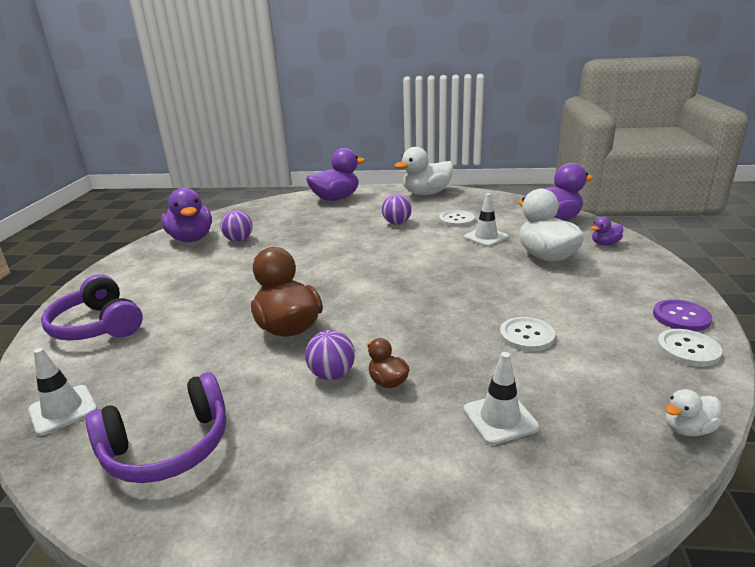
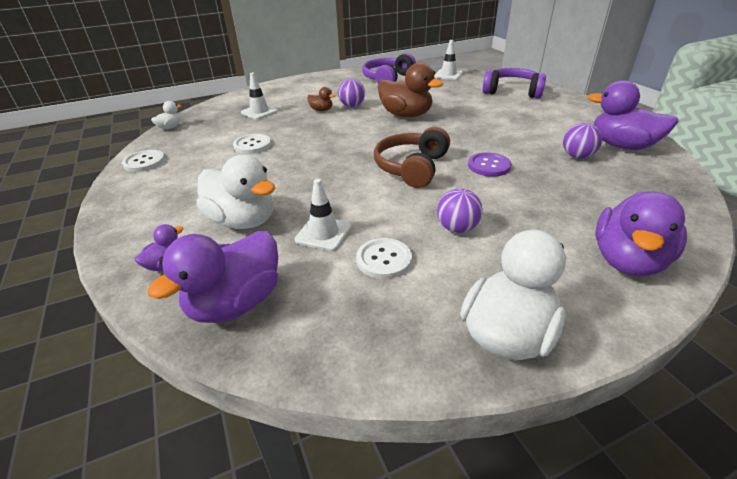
camera: 150 degrees right, 10 degrees up
purple button [653,299,712,331] -> purple button moved to [468,152,511,177]
none -> brown headphones [374,127,450,188]

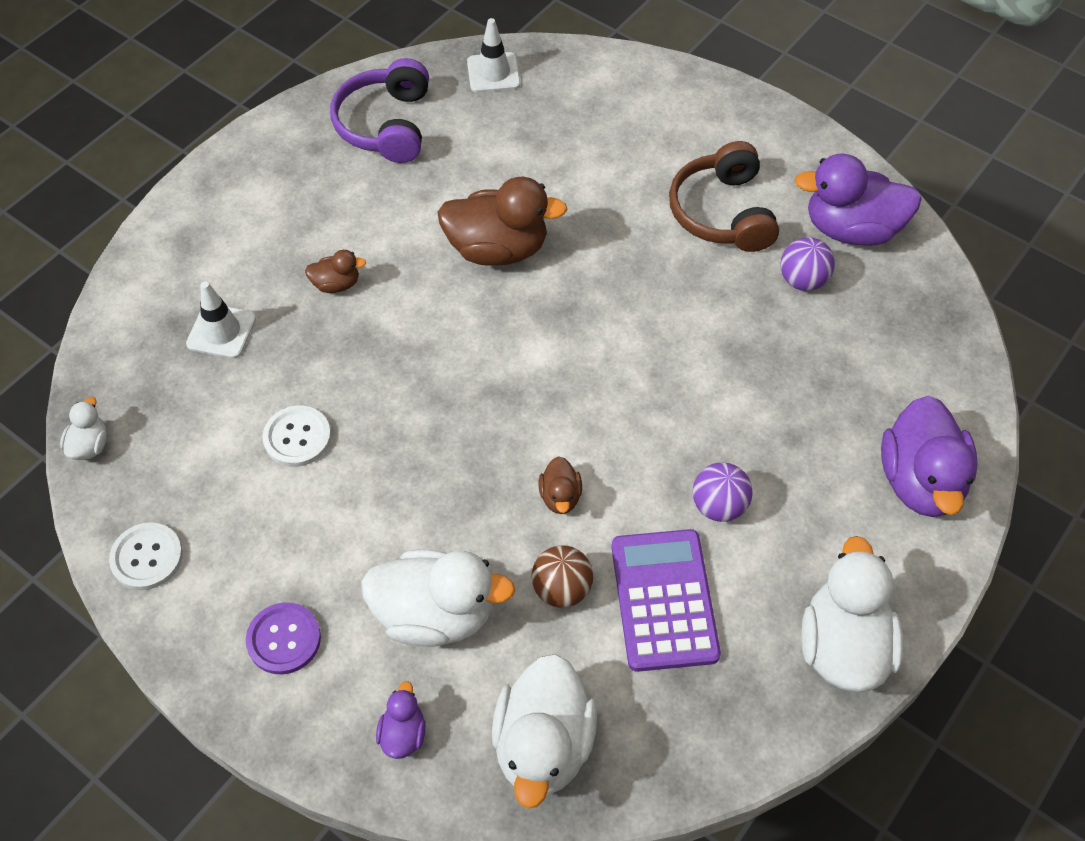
camera: 30 degrees left, 20 degrees up
purple duck [147,231,278,323] -> white duck [492,654,597,809]
white traffic cone [295,179,351,251] -> brown ball [531,545,593,608]
purple ball [338,79,365,107] -> none
white button [356,238,412,279] -> purple calculator [612,529,721,672]
brown headphones [374,127,450,188] -> brown headphones moved to [669,141,779,252]
purple button [468,152,511,177] -> purple button moved to [246,602,321,675]
purple headphones [483,68,546,99] -> none
none -> brown duck [539,456,582,514]

